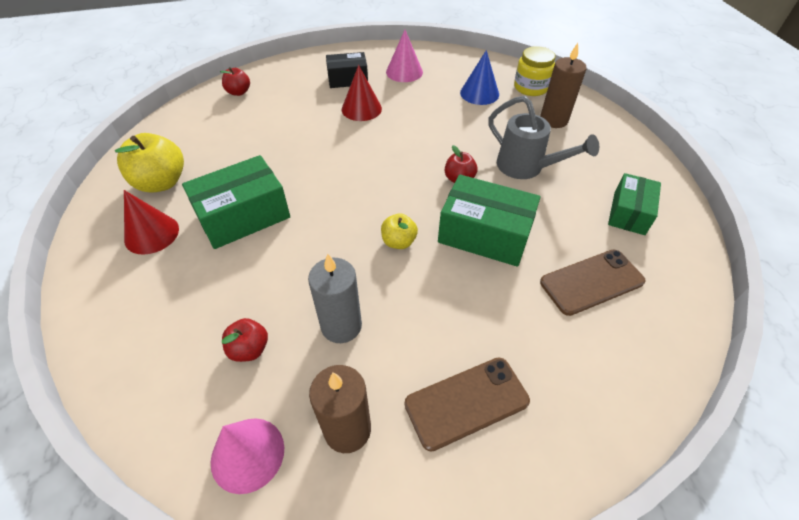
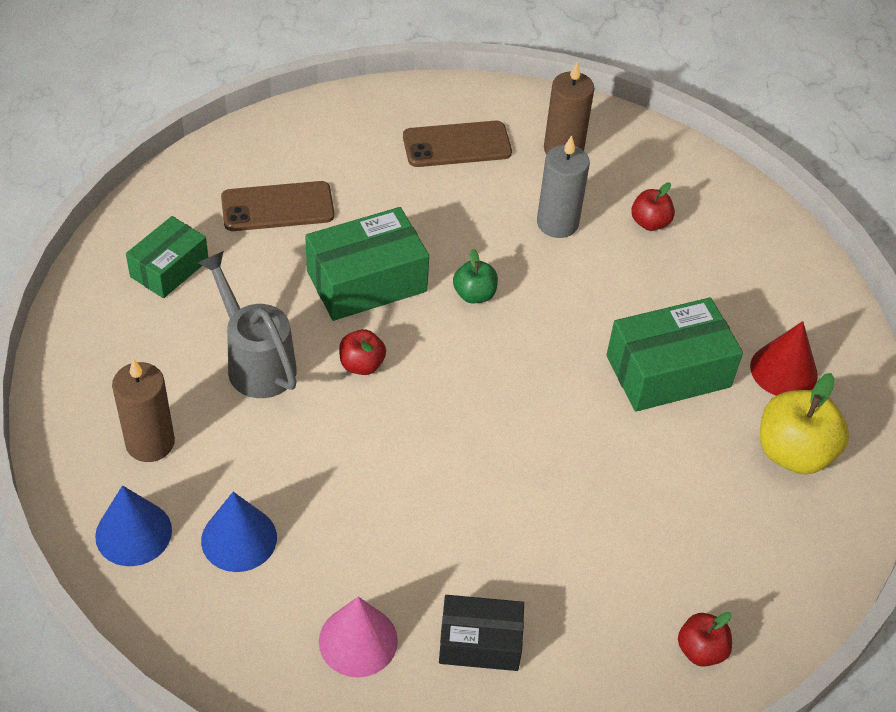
camera: 170 degrees left, 0 degrees up
pink cone [211,418,284,494] -> none
red cone [342,65,382,121] -> none
yellow apple [381,213,418,249] -> green apple [453,249,498,303]
green box [438,175,541,267] -> green box turned 60 degrees counterclockwise [305,207,429,321]
yellow jar [514,46,555,96] -> blue cone [95,485,172,566]

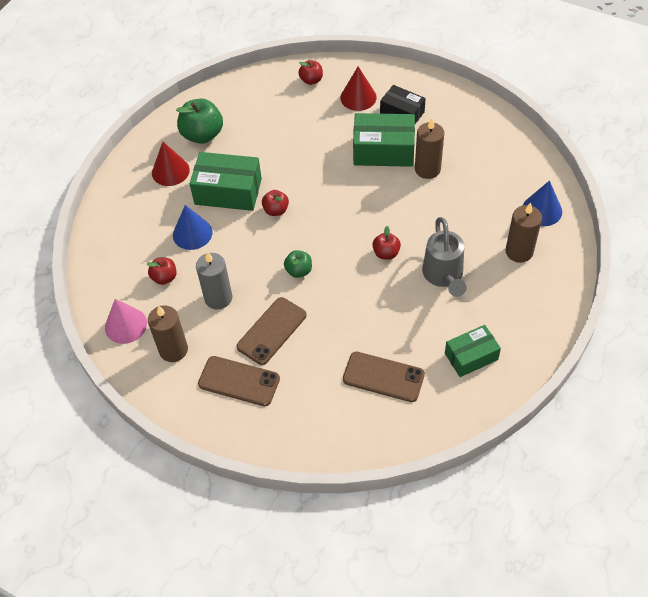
camera: 145 degrees left, 5 degrees up
blue cone [201,492,277,572] -> blue cone moved to [173,205,212,250]
green box [305,207,429,321] -> green box moved to [353,113,415,167]
pink cone [319,597,398,678] -> pink cone moved to [105,299,147,344]
yellow apple [760,373,849,474] -> green apple [176,99,223,144]
none -> brown phone [236,297,307,365]
none -> red apple [262,190,289,216]
none -> red cone [340,67,377,111]
none -> brown candle [415,118,444,179]

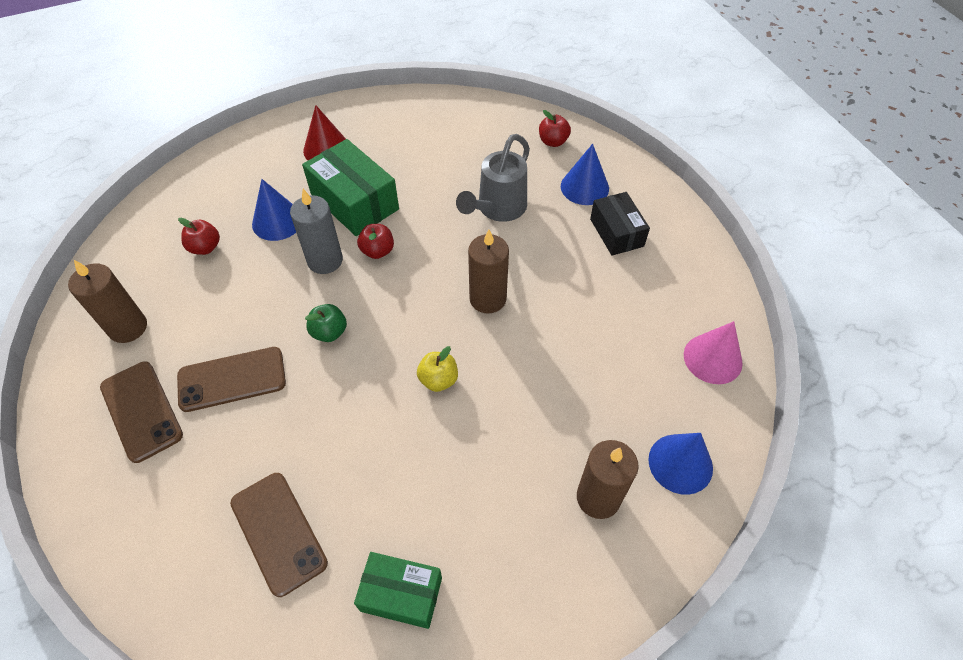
camera: 35 degrees right, 0 degrees up
pink cone [105,299,147,344] -> pink cone moved to [684,321,743,384]
green apple [176,99,223,144] -> none
grey candle [196,252,232,309] -> grey candle moved to [290,189,343,274]
red cone [340,67,377,111] -> blue cone [561,144,609,205]
green box [353,113,415,167] -> none
red apple [372,226,401,259] -> yellow apple [417,346,458,392]
brown candle [415,118,444,179] -> brown candle moved to [468,230,509,314]
grey watering can [422,217,467,297] -> grey watering can moved to [456,134,530,222]

